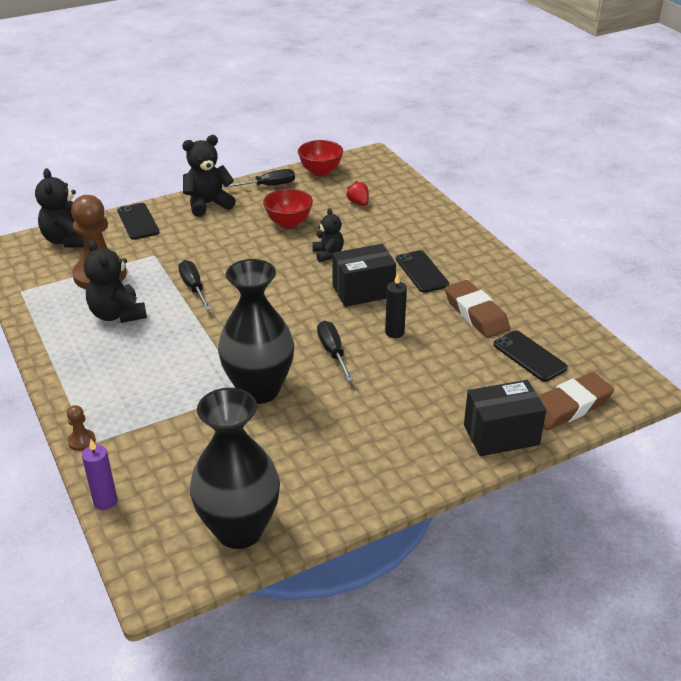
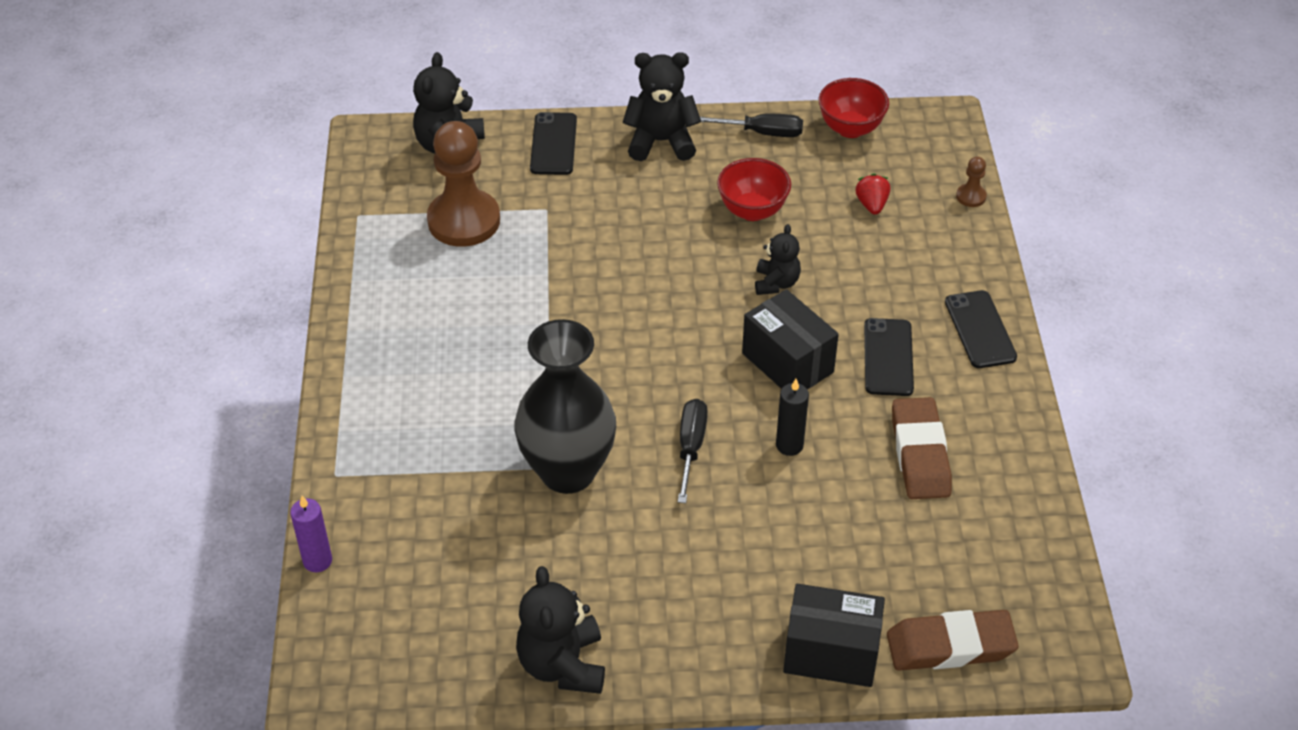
camera: 25 degrees right, 10 degrees up
brown pawn [67,405,96,451] -> brown pawn moved to [956,157,987,207]
black teddy bear [84,240,147,323] -> black teddy bear moved to [516,566,605,694]
black screwdriver [178,260,211,310] -> none
black vase [190,388,280,549] -> none
black box [332,244,396,307] -> black box turned 45 degrees clockwise [742,289,839,389]
black phone [493,330,568,382] -> black phone moved to [945,290,1017,368]

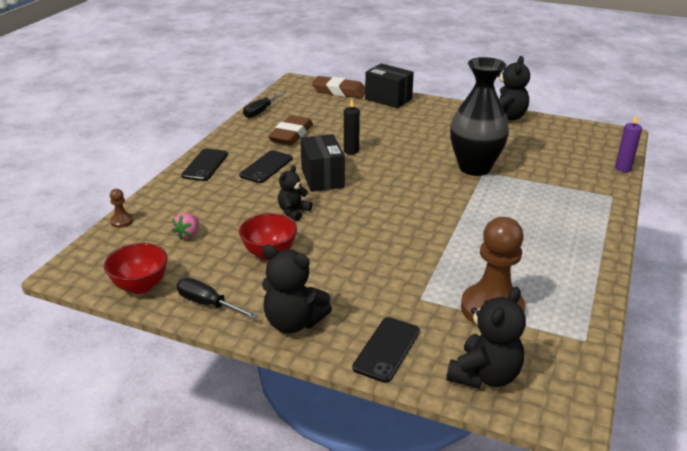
camera: 155 degrees left, 15 degrees down
black screwdriver [678,399,708,503] -> black screwdriver moved to [243,91,286,118]
red strawberry [855,174,890,215] -> pink strawberry [172,213,199,240]

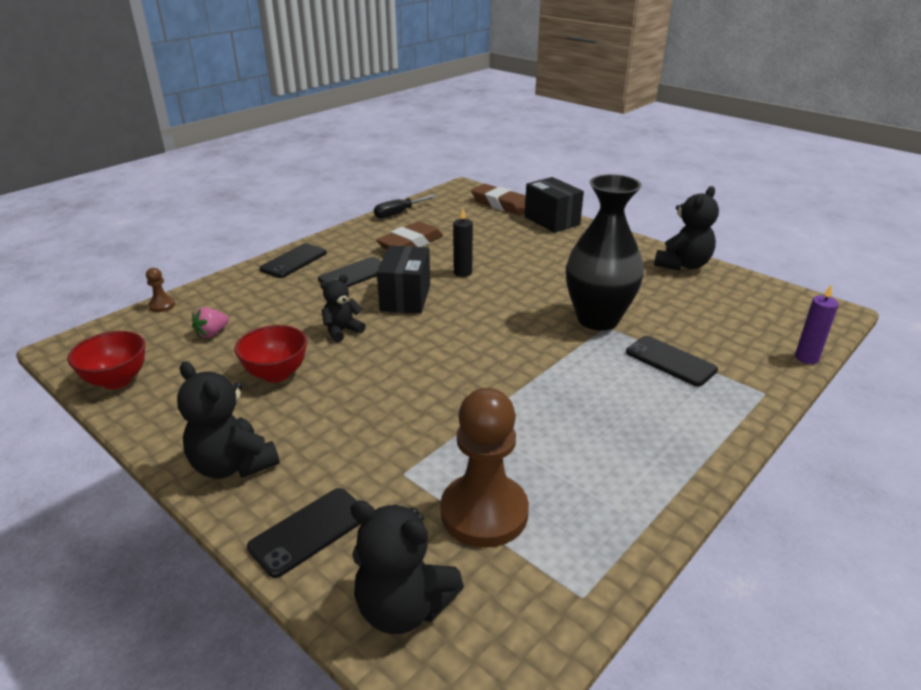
camera: 20 degrees right, 0 degrees up
black screwdriver [177,278,258,319] -> none
black teddy bear [446,287,526,389] -> black teddy bear turned 60 degrees clockwise [350,500,464,634]
none -> black phone [626,336,718,387]

